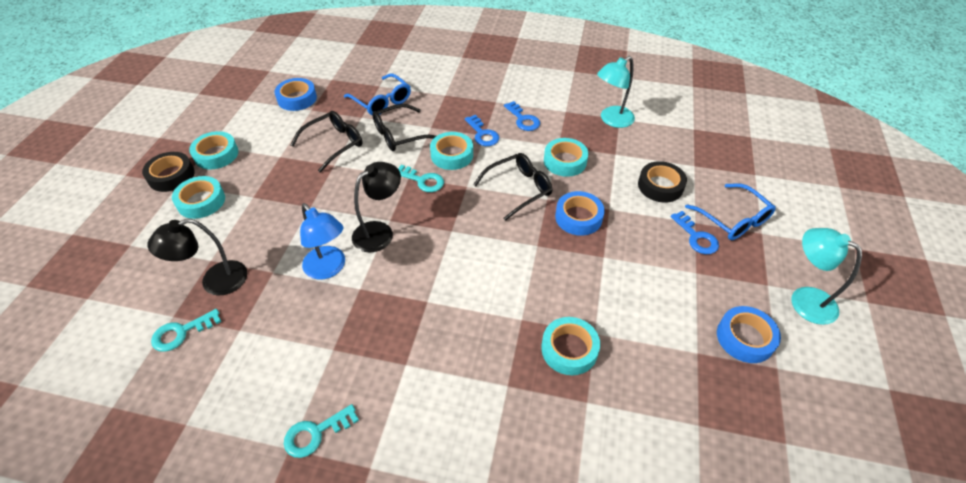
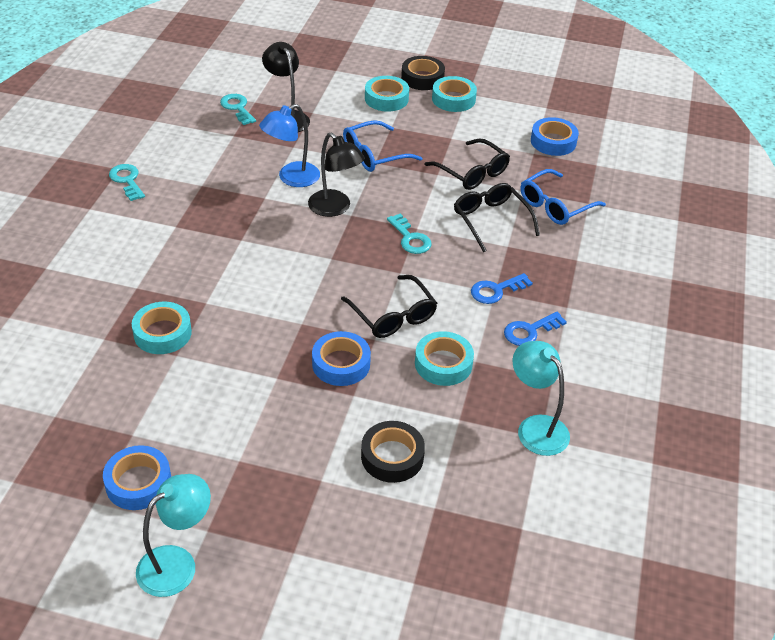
camera: 90 degrees right, 5 degrees down
turquoise key [398,165,444,192] -> turquoise key turned 60 degrees counterclockwise [387,214,432,254]
turquoise tape [430,132,473,170] -> none
blue key [670,211,719,254] -> none
blue glasses [685,183,776,240] -> blue glasses moved to [343,120,422,172]

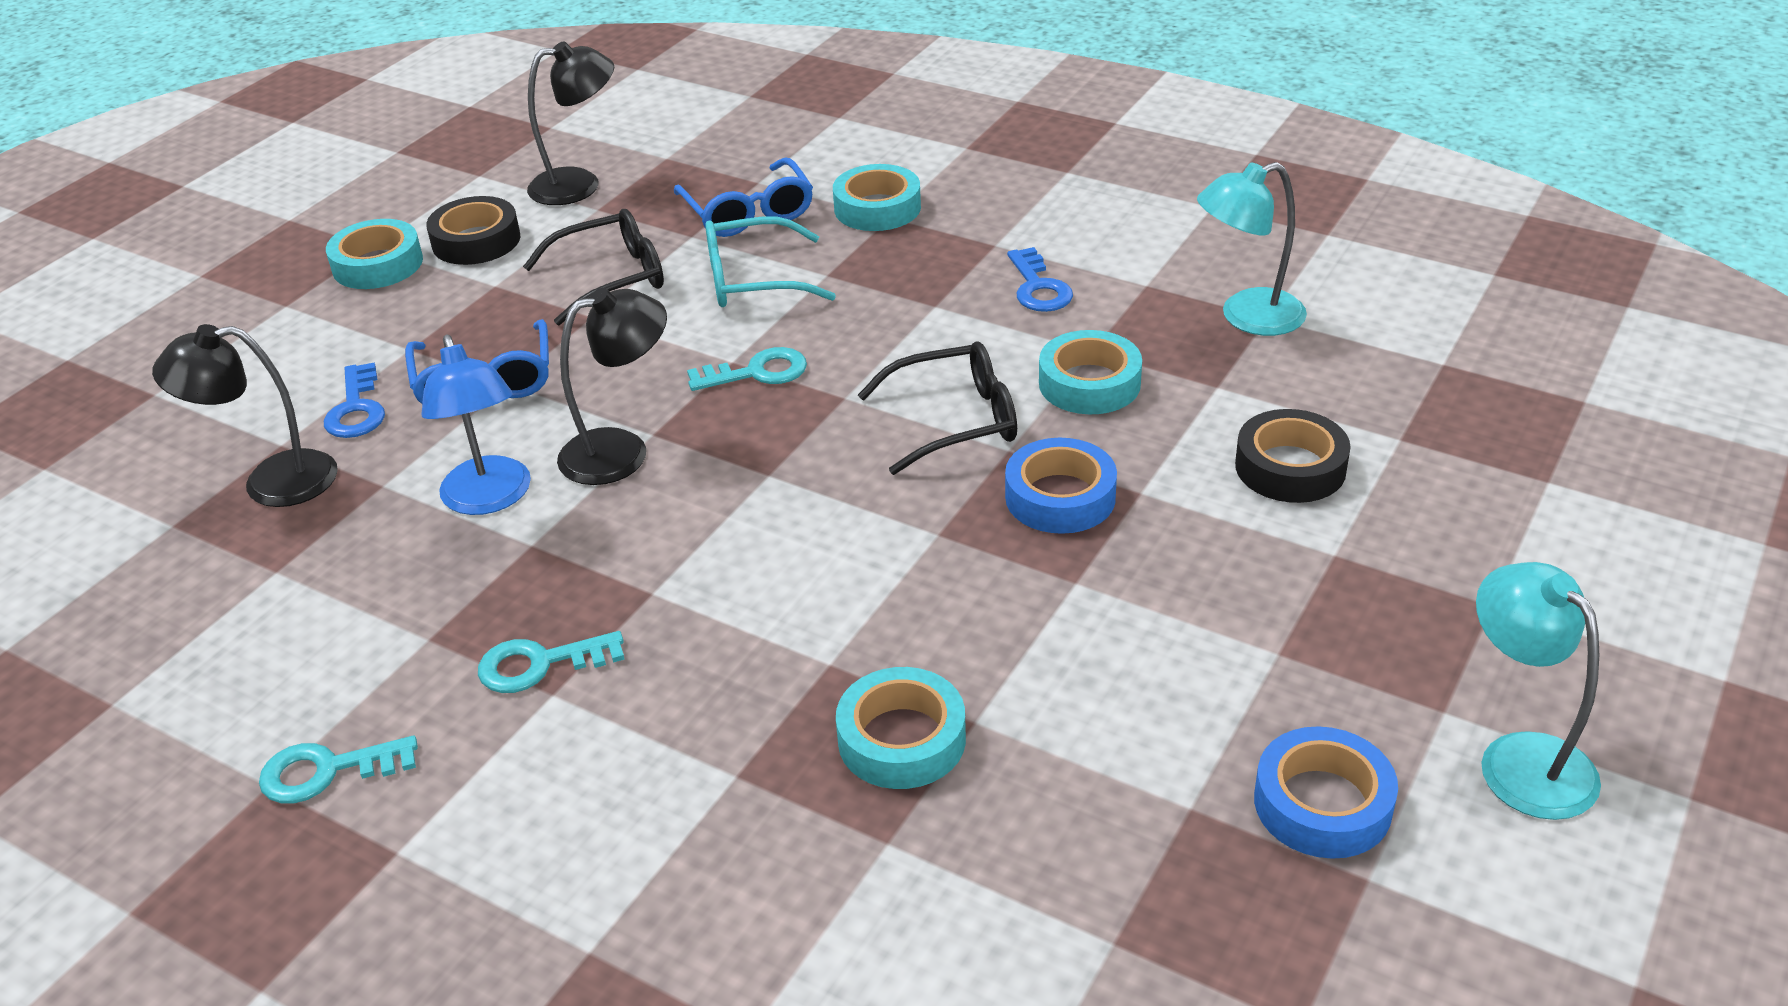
camera: 70 degrees left, 5 degrees down
turquoise key [220,94,256,125] -> turquoise key moved to [478,631,625,693]
turquoise tape [365,76,409,112] -> turquoise tape moved to [833,164,921,231]
black tape [401,56,445,90] -> black tape moved to [426,196,521,265]
black glasses [454,183,540,253] -> turquoise glasses [705,217,836,307]
blue key [471,273,533,304] -> blue key moved to [324,362,385,438]
blue tape [531,117,579,156] -> black lamp [527,41,614,205]

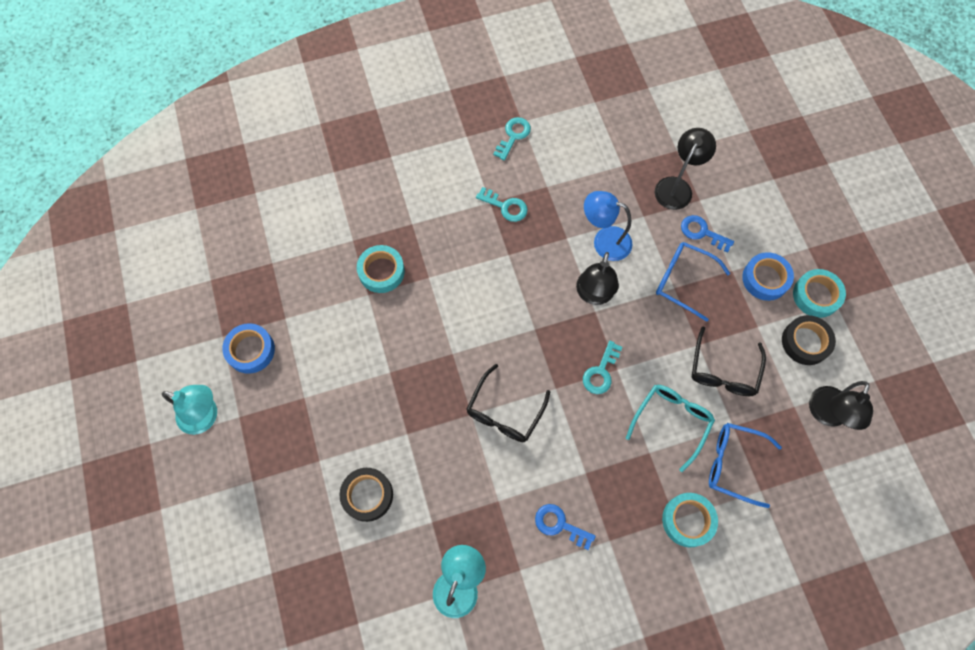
camera: 130 degrees right, 30 degrees up
turquoise key [478,631,625,693] -> turquoise key turned 90 degrees clockwise [476,187,528,222]
blue tape [1005,438,1117,534] -> blue tape moved to [742,252,794,301]
turquoise tape [1039,330,1142,414] -> none

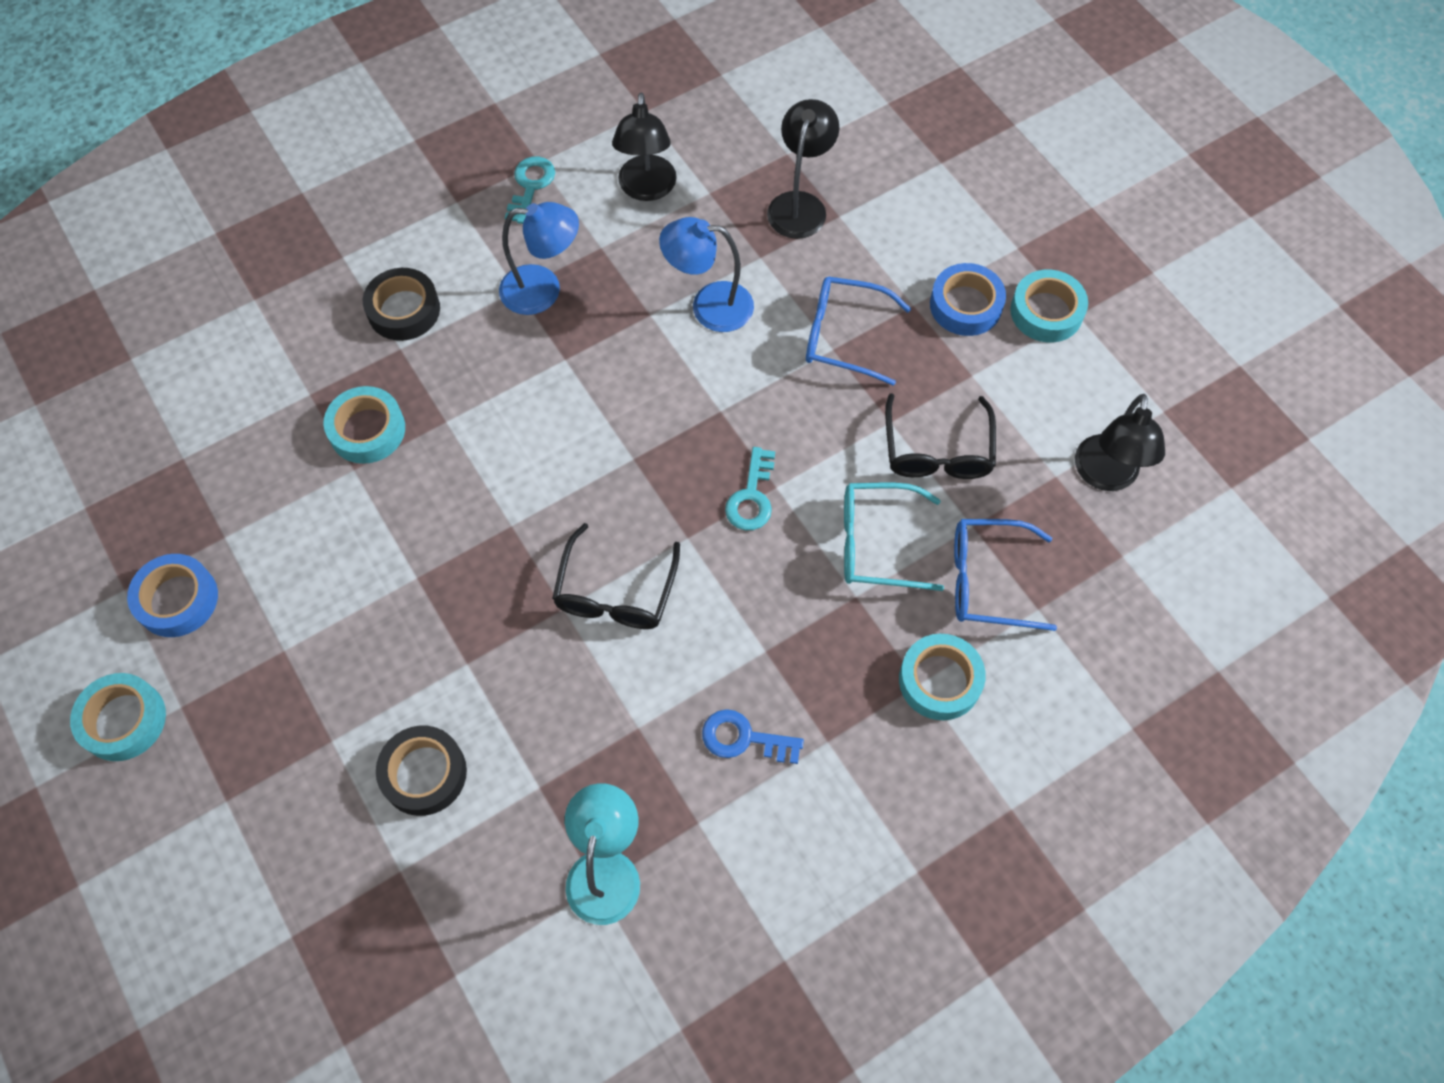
camera: 15 degrees left, 5 degrees down
turquoise lamp [162,385,217,435] -> turquoise tape [70,673,166,761]
turquoise key [476,187,528,222] -> blue lamp [499,202,579,315]
black lamp [576,252,619,305] -> black lamp moved to [612,92,677,201]
turquoise glasses [626,385,715,472] -> turquoise glasses turned 105 degrees counterclockwise [844,483,944,591]
blue key [681,215,734,253] -> none
black tape [782,315,836,365] -> black tape moved to [363,268,440,341]

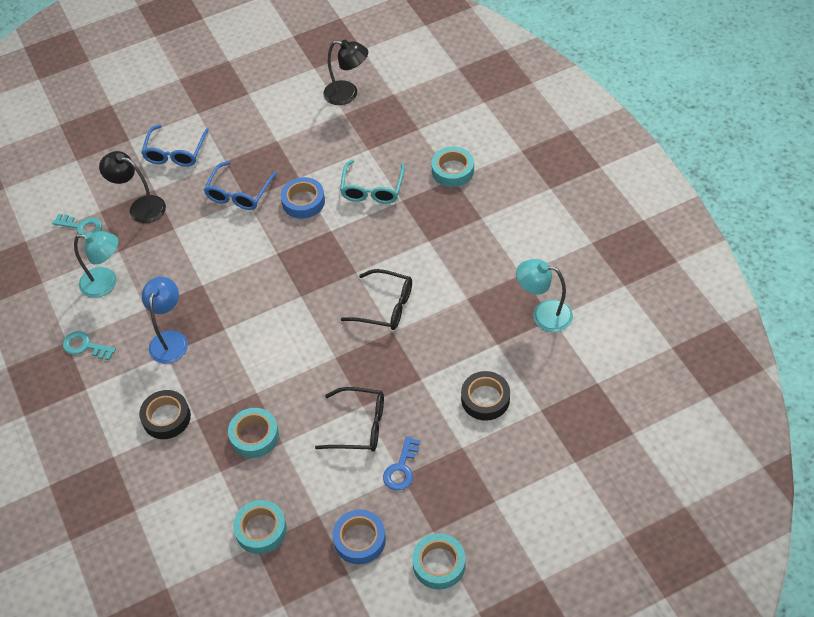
camera: 80 degrees left, 10 degrees down
black lamp [612,92,677,201] -> turquoise lamp [74,231,118,298]
blue lamp [659,217,754,332] -> none
blue key [702,709,804,764] -> blue key moved to [383,436,420,491]
turquoise key [725,447,775,530] -> turquoise key moved to [52,214,102,235]
black glasses [885,393,996,479] -> black glasses moved to [315,387,384,452]
blue tape [930,263,1006,336] -> blue tape moved to [281,177,325,219]
blue glasses [954,519,1057,631] -> blue glasses moved to [141,124,209,167]
turquoise tape [1010,270,1088,342] -> turquoise tape moved to [233,500,287,554]

